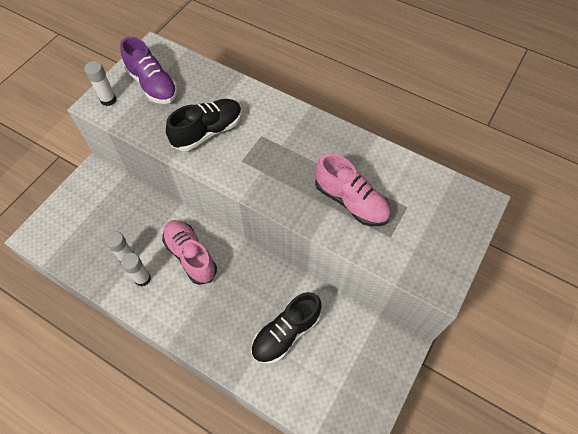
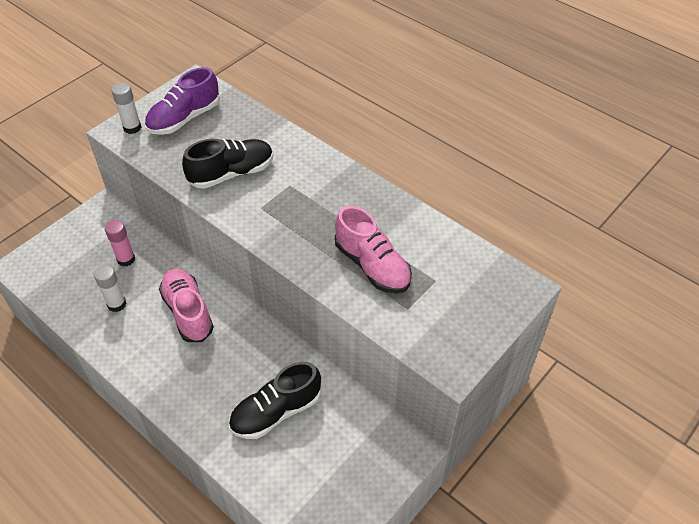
camera: 10 degrees right, 10 degrees down
purple shoe [120,37,178,104] -> purple shoe turned 75 degrees clockwise [145,67,220,135]
white glue stick [121,253,151,287] -> none
none -> pink glue stick [105,220,135,267]

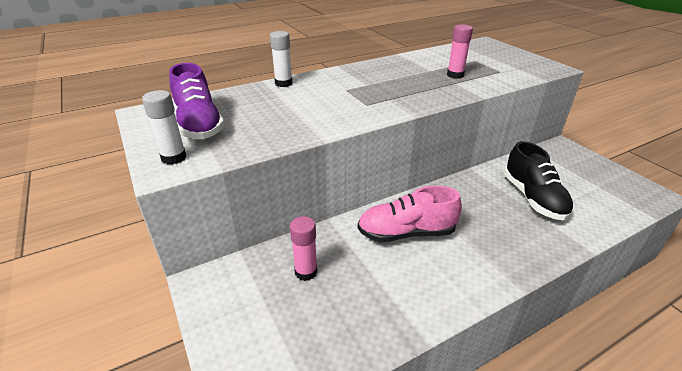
camera: 70 degrees left, 15 degrees down
white glue stick [94,265,127,312] -> white glue stick moved to [270,31,293,87]
black shoe [182,138,273,189] -> none
pink shoe [335,206,412,294] -> pink glue stick [447,24,473,79]

